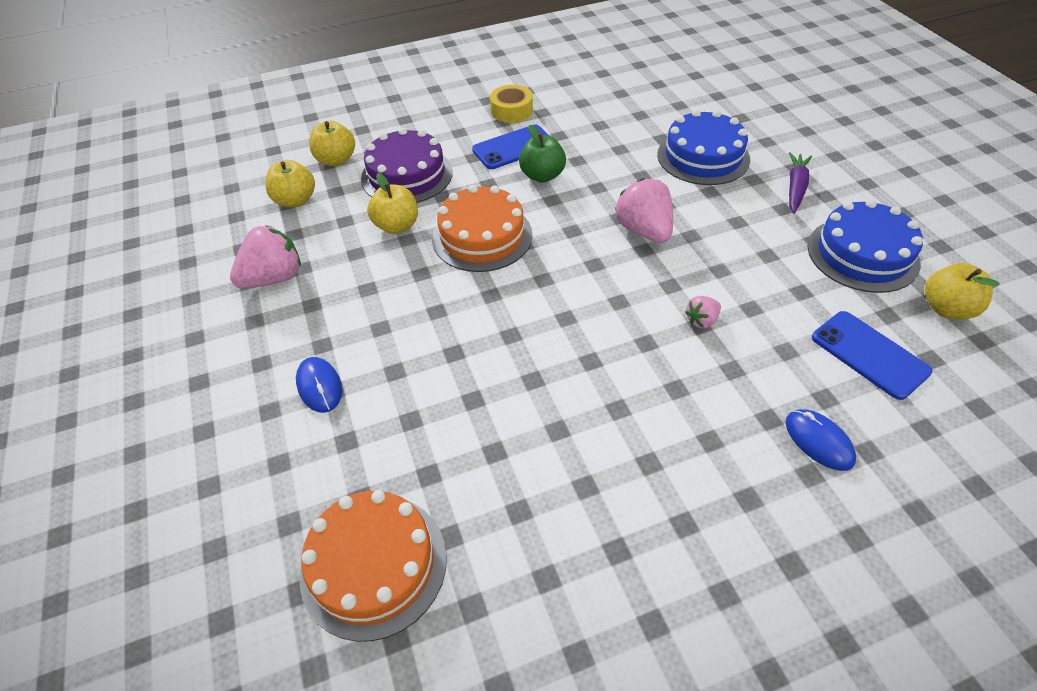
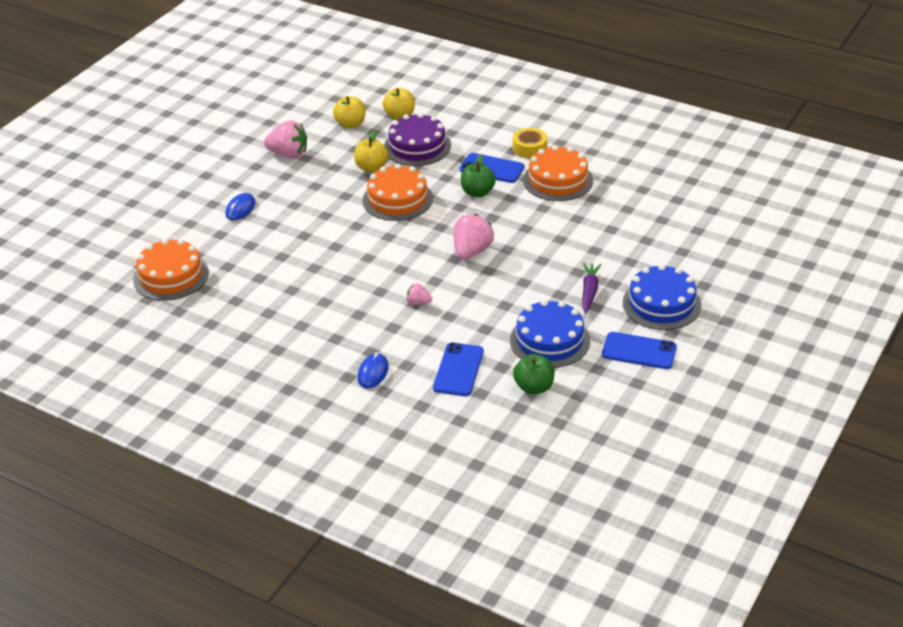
camera: 50 degrees right, 10 degrees down
blue cake [657,110,750,185] -> blue cake moved to [623,264,701,330]
purple carrot [789,152,812,213] -> purple carrot turned 60 degrees counterclockwise [582,263,602,313]
yellow apple [925,263,999,319] -> green apple [513,354,555,394]
none -> orange cake [523,145,593,201]
none -> blue phone [602,332,677,369]

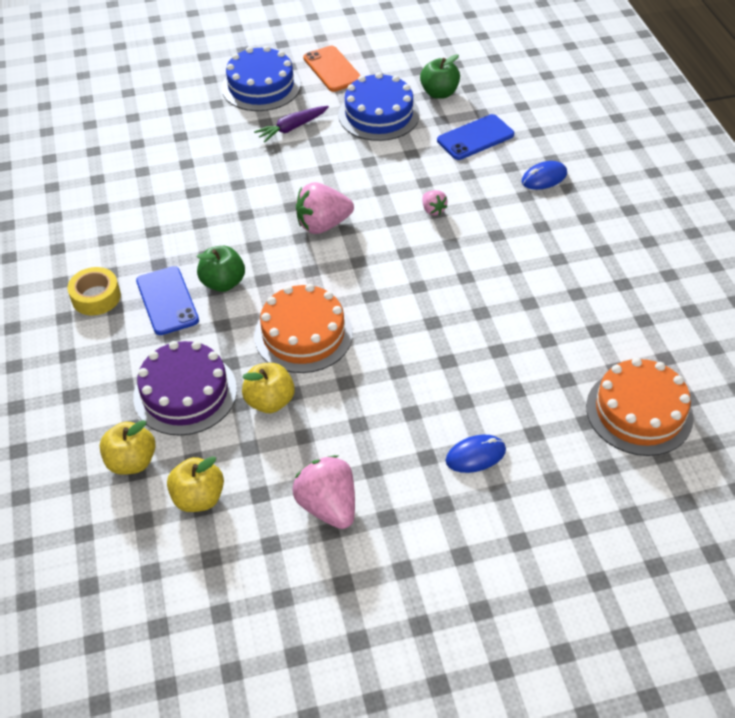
camera: 135 degrees left, 10 degrees up
orange cake [523,145,593,201] -> none
blue phone [602,332,677,369] -> orange phone [303,46,361,92]

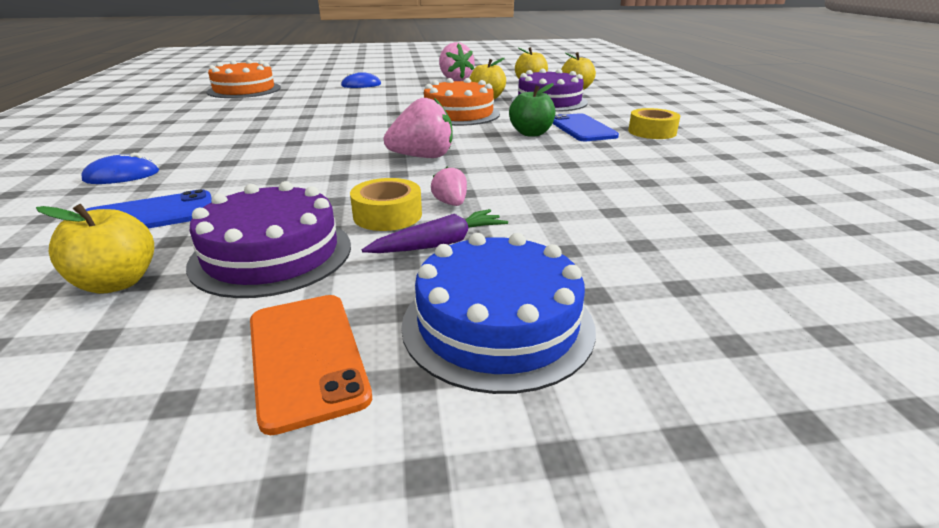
camera: 175 degrees left, 20 degrees down
blue cake [338,72,420,141] -> purple cake [186,181,351,298]
green apple [420,54,460,99] -> yellow apple [36,204,154,294]
pink strawberry [422,190,447,215] -> pink strawberry moved to [431,167,467,206]
none -> yellow tape [350,178,422,231]

